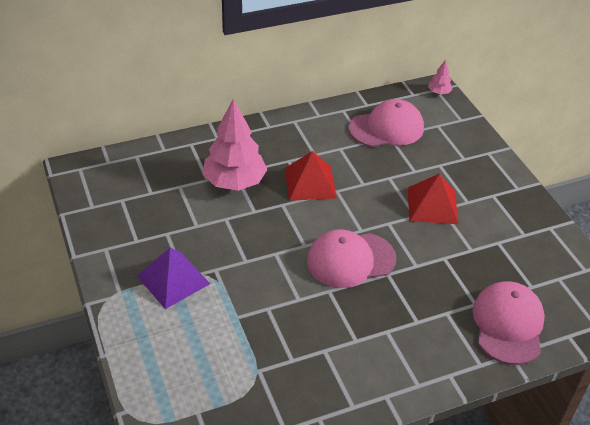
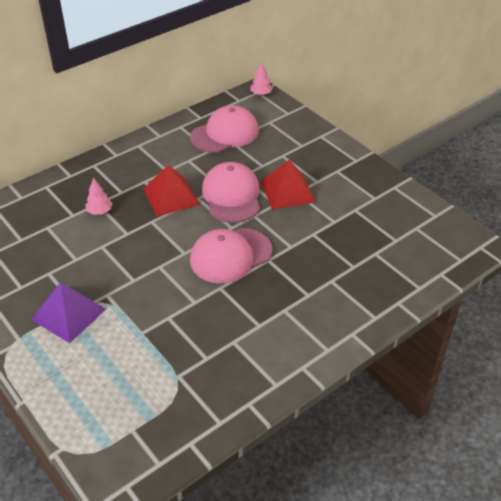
camera: 15 degrees left, 0 degrees up
pink tree [203,99,268,191] -> pink tree [85,178,112,215], size x0.44
pink cap [473,281,545,365] -> pink cap moved to [202,162,260,223]

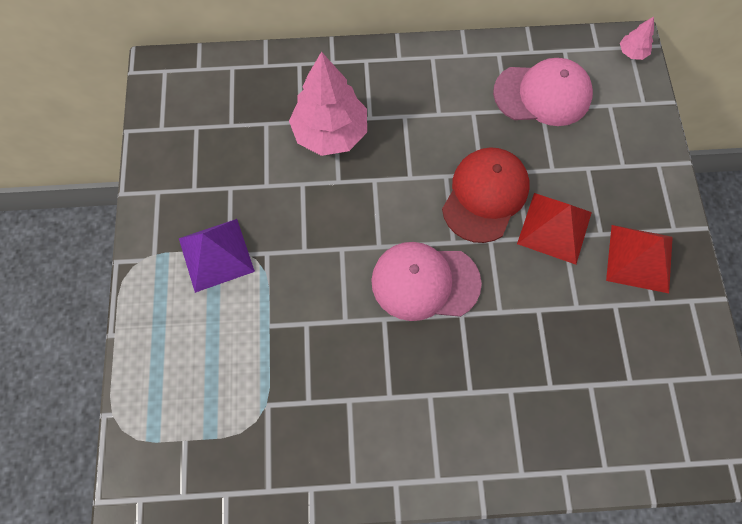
camera: 35 degrees right, 25 degrees up
pink tree [85,178,112,215] -> pink tree [289,51,367,156], size x2.30
red pyramid [143,165,200,216] -> red pyramid moved to [606,225,673,293]
pink cap [202,162,260,223] -> red cap [442,147,530,243]

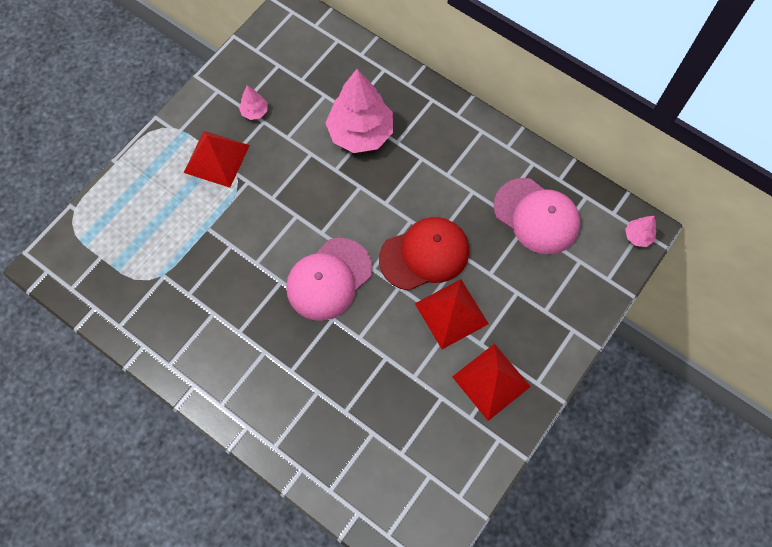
camera: 40 degrees right, 0 degrees up
purple pyramid [179,219,255,293] -> red pyramid [183,131,250,188]
pink cap [371,242,482,321] -> pink cap turned 90 degrees counterclockwise [286,238,372,321]
none -> pink tree [239,85,268,120]

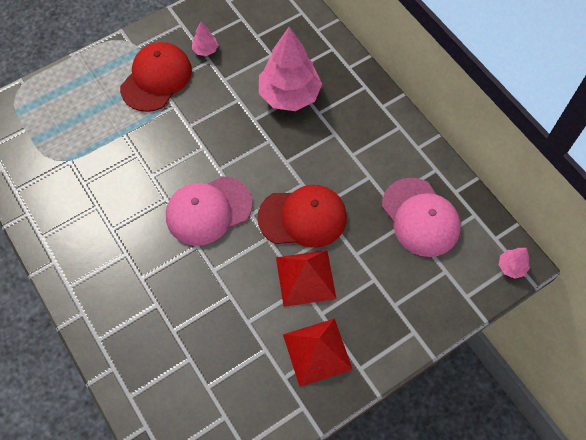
camera: 20 degrees right, 5 degrees down
red pyramid [183,131,250,188] -> red cap [120,42,192,112]

